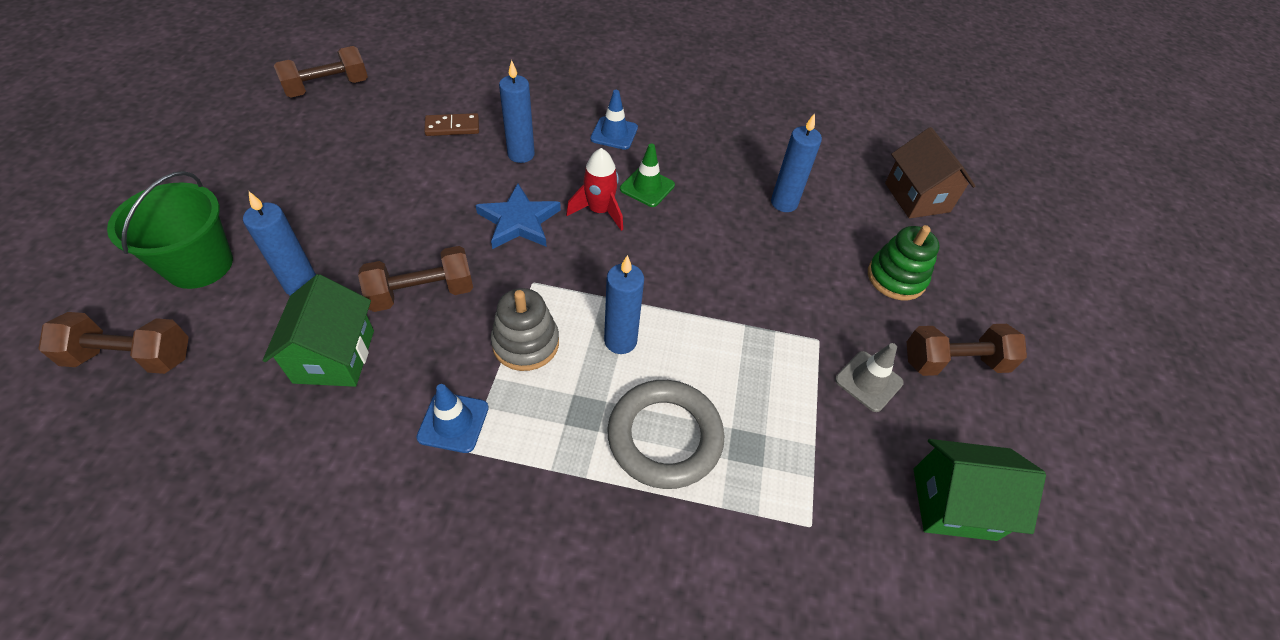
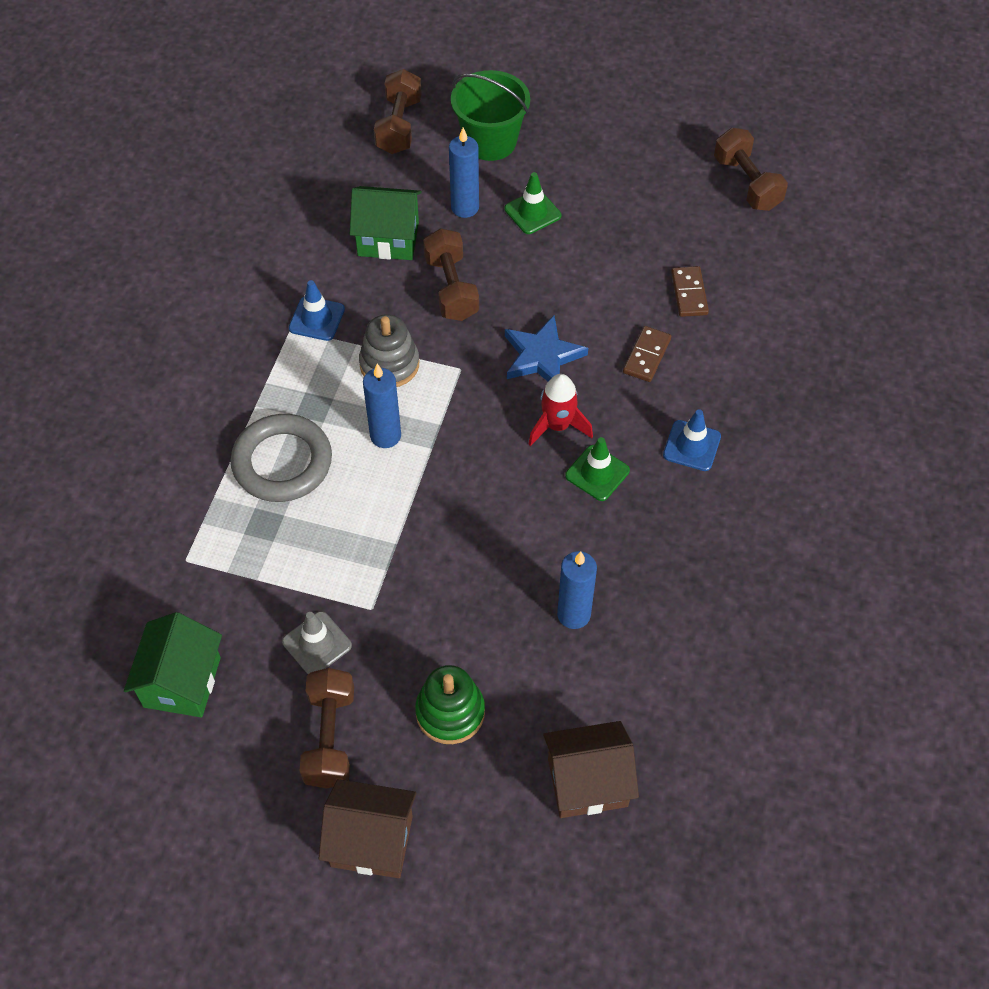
camera: 100 degrees right, 5 degrees up
blue candle [499,60,535,163] -> brown domino [623,326,671,382]
none -> brown house [319,779,417,878]
none -> green traffic cone [505,172,561,234]

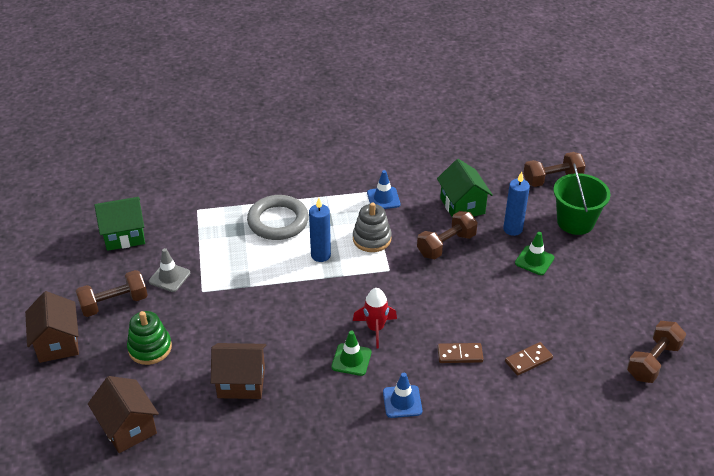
camera: 65 degrees right, 15 degrees down
blue star [505,315,588,382] -> none
blue candle [557,551,597,629] -> brown house [211,343,266,399]

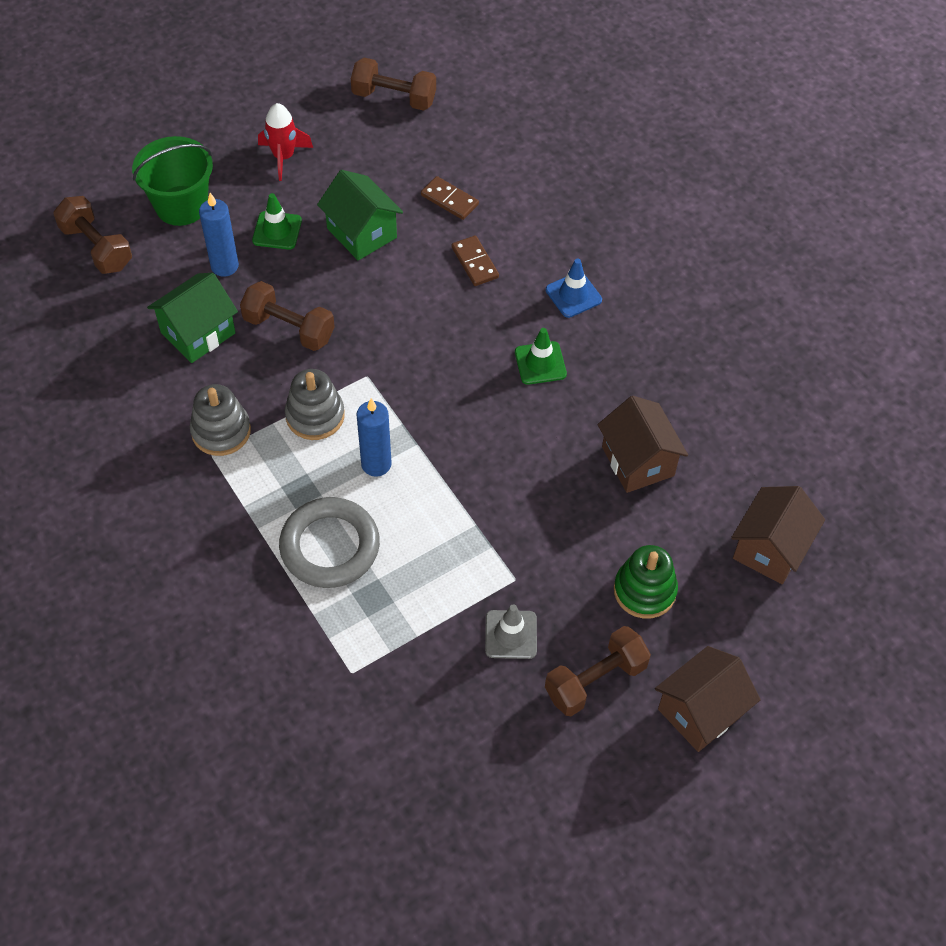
camera: 115 degrees left, 15 degrees up
brown dumbbell [76,270,148,317] -> brown dumbbell turned 75 degrees counterclockwise [545,626,651,716]
green house [94,197,145,251] -> green house moved to [317,170,403,260]
red rocket [353,288,397,348] -> red rocket moved to [258,103,313,181]
blue traffic cone [367,170,400,209] -> grey stacking toy [190,384,251,456]

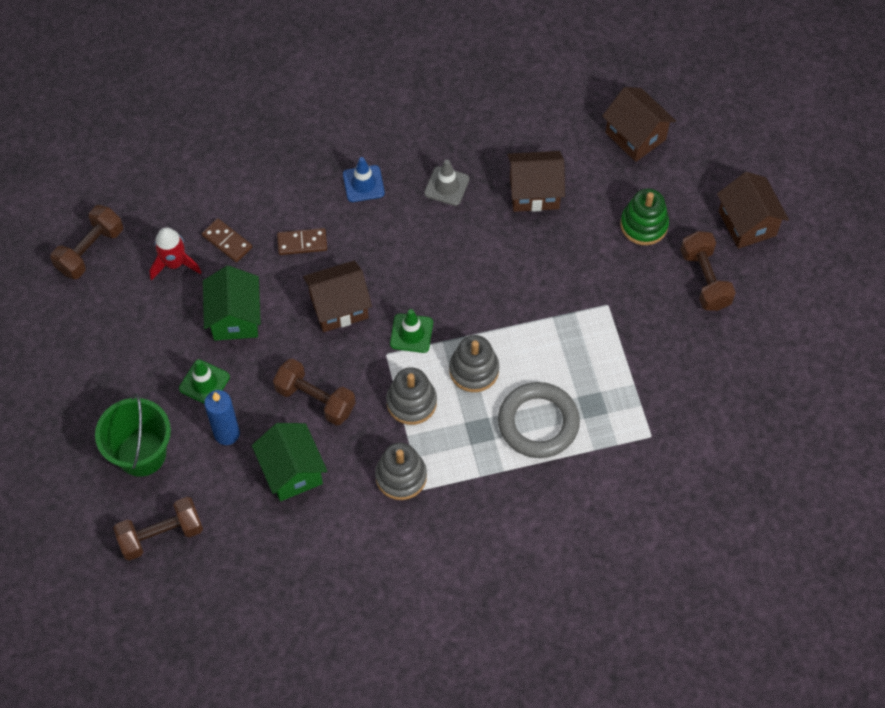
camera: 70 degrees left, 5 degrees up
brown dumbbell [240,281,335,351] -> brown dumbbell turned 75 degrees clockwise [273,358,355,426]
red rocket [258,103,313,181] -> red rocket moved to [149,227,201,281]
green house [317,170,403,260] -> green house turned 75 degrees counterclockwise [203,266,261,341]
blue candle [356,398,392,477] -> grey stacking toy [449,335,499,392]
brown domino [421,176,479,220] -> brown domino turned 75 degrees clockwise [202,218,252,262]
grey traffic cone [485,604,537,659] -> grey traffic cone moved to [424,160,470,206]
green traffic cone [515,328,567,385] -> green traffic cone moved to [390,309,433,353]
none -> brown house [303,260,372,332]

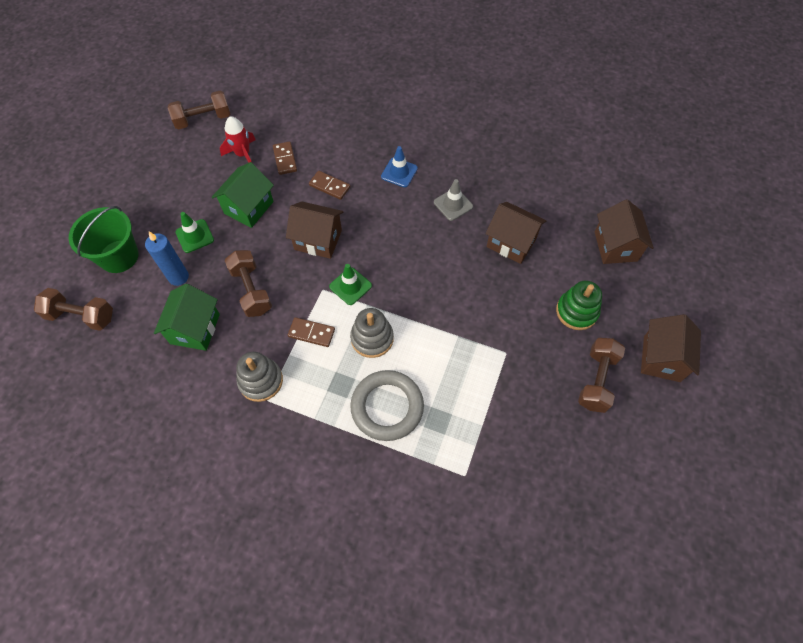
camera: 35 degrees right, 0 degrees up
grey stacking toy [386,367,437,425] -> brown domino [288,317,335,347]

